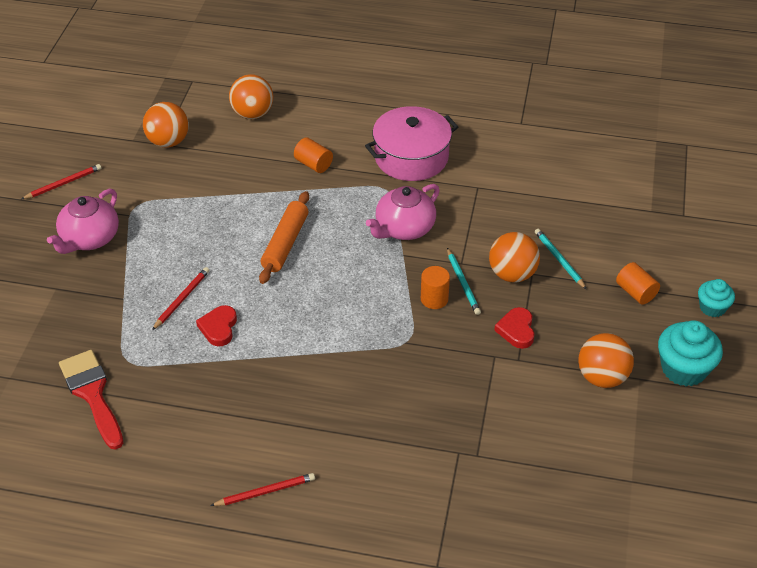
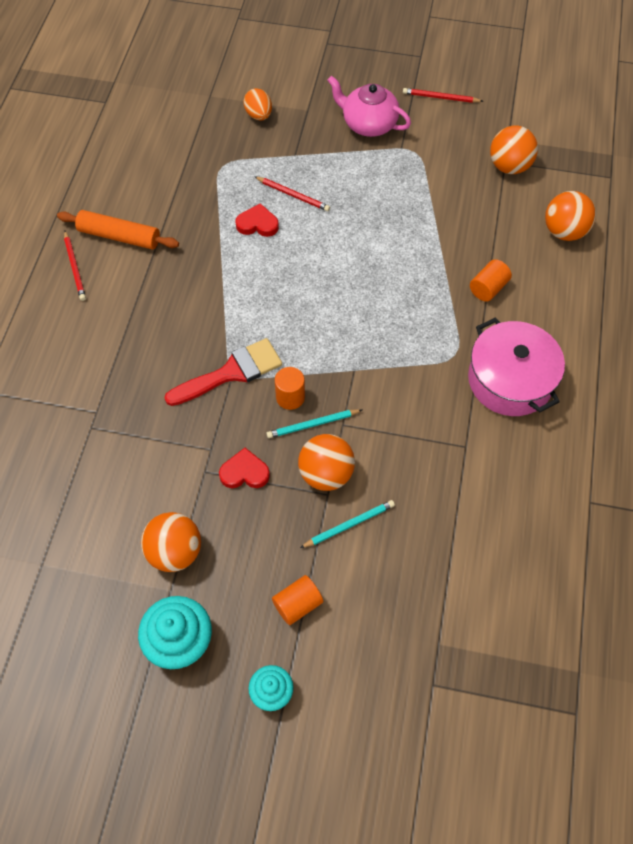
camera: 90 degrees right, 15 degrees up
red pencil [22,164,101,199] -> red pencil turned 135 degrees clockwise [403,88,483,103]
red brush [59,350,123,450] -> red brush moved to [164,338,282,406]
orange rolling pin [259,191,309,284] -> orange rolling pin moved to [57,210,179,250]
pink teapot [366,184,440,240] -> none
none -> orange egg [243,88,272,121]

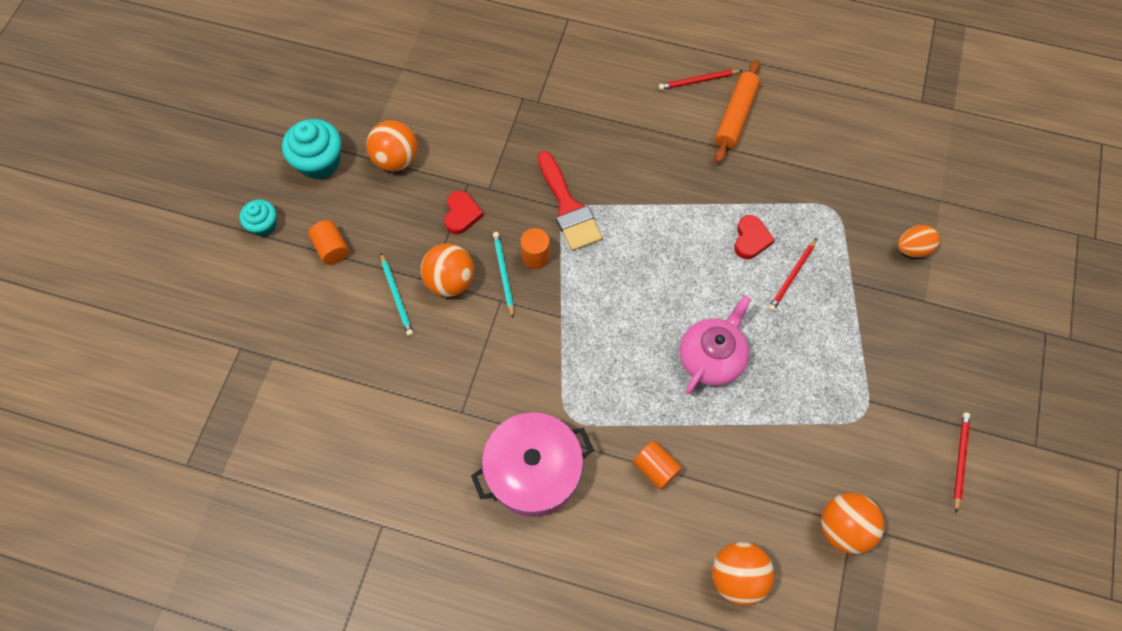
camera: 95 degrees right, 5 degrees up
pink teapot [327,76,411,137] -> pink teapot moved to [680,295,751,394]

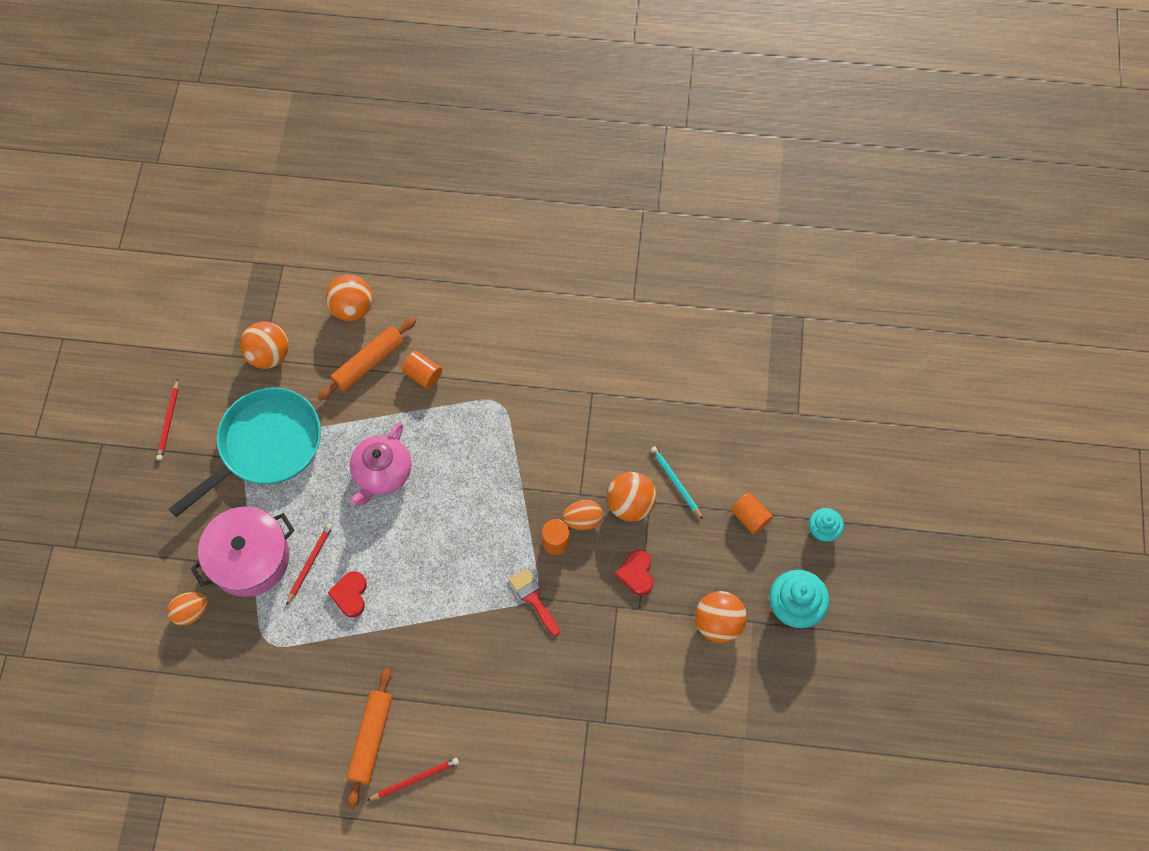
camera: 170 degrees right, 0 degrees up
pink pot [471,412,594,517] -> pink pot moved to [191,506,295,597]
turquoise pencil [493,232,514,318] -> orange egg [563,500,603,530]
red brush [538,151,602,251] -> red brush [509,568,560,636], size x0.65
none -> turquoise pan [169,388,321,517]
none -> orange rolling pin [317,318,416,401]

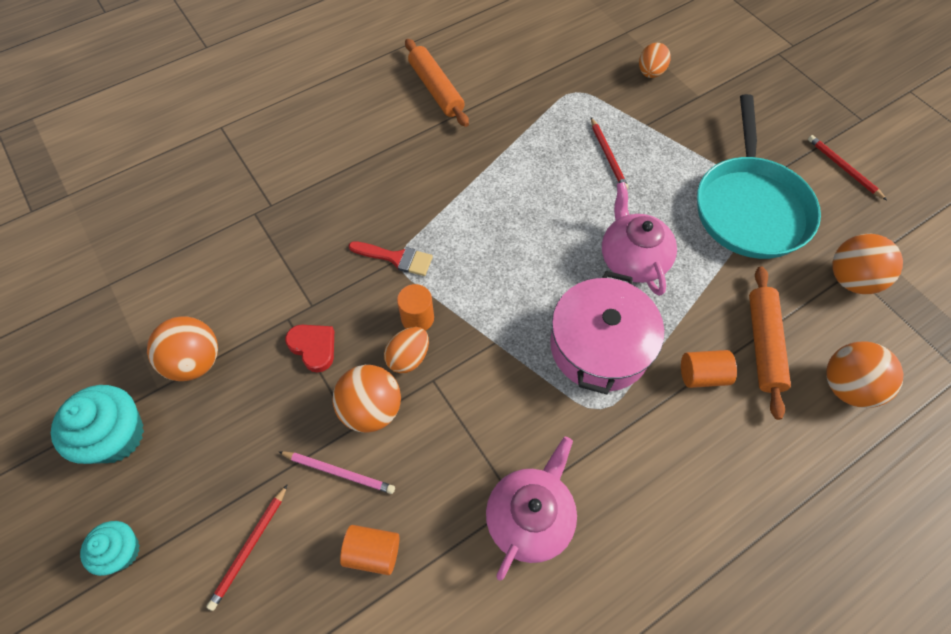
camera: 140 degrees right, 5 degrees down
pink pot [191,506,295,597] -> pink pot moved to [550,271,664,395]
red heart [328,571,367,618] -> none
red pencil [367,758,459,801] -> red pencil moved to [206,484,288,611]
turquoise pencil [651,446,703,520] -> pink pencil [278,451,395,494]
orange cylinder [731,492,773,535] -> orange cylinder moved to [340,525,399,575]
none -> pink teapot [486,437,577,581]

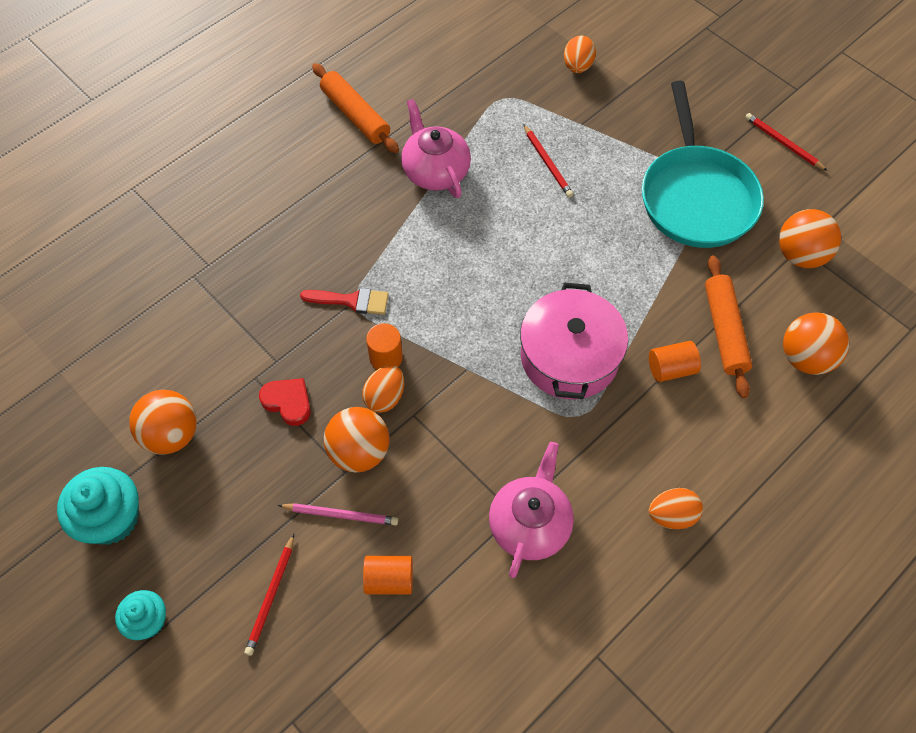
camera: 10 degrees left, 0 degrees up
pink teapot [602,182,677,296] -> pink teapot moved to [401,99,471,198]
none -> orange egg [649,488,703,529]

